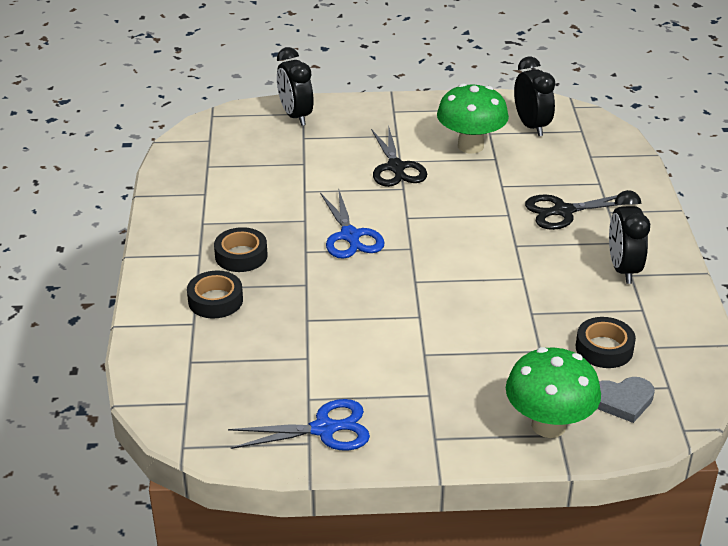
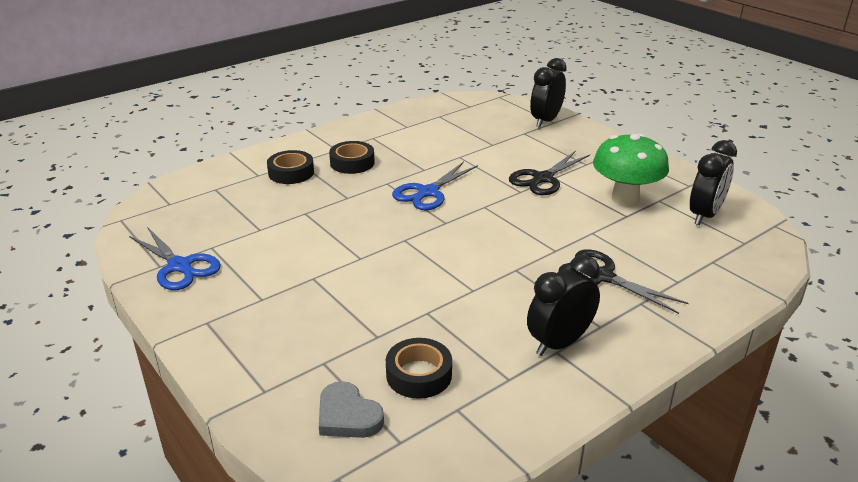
camera: 55 degrees right, 5 degrees down
green mushroom [506,347,601,438] -> none

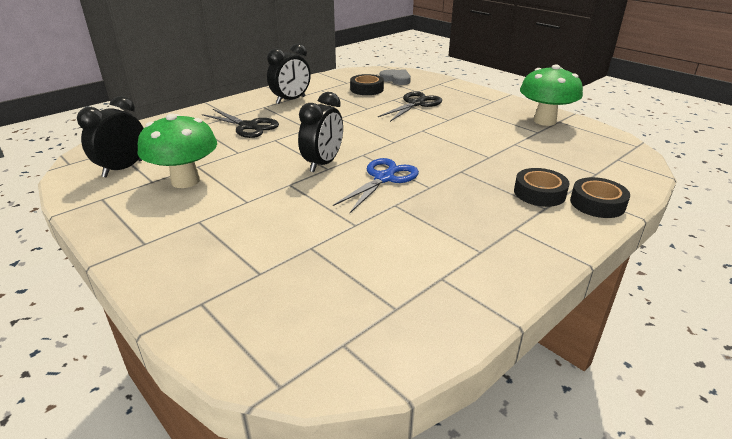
camera: 175 degrees right, 0 degrees up
blue scissors [129,227,221,290] -> green mushroom [520,64,583,126]
black tape [329,141,375,174] -> black tape moved to [570,177,630,218]
black scissors [509,151,590,195] -> black scissors moved to [378,91,442,122]
black clock [530,58,567,128] -> black clock moved to [298,92,343,172]

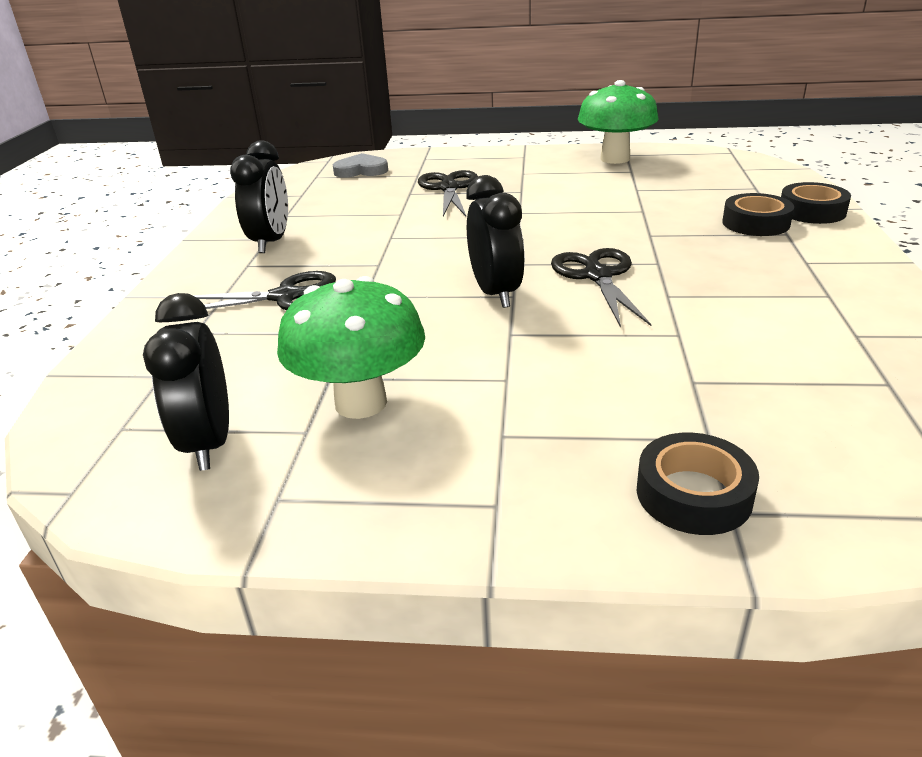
camera: 40 degrees left, 0 degrees up
blue scissors [333,158,419,213] -> black scissors [551,248,651,328]
black tape [350,74,384,95] -> black tape moved to [637,432,759,535]

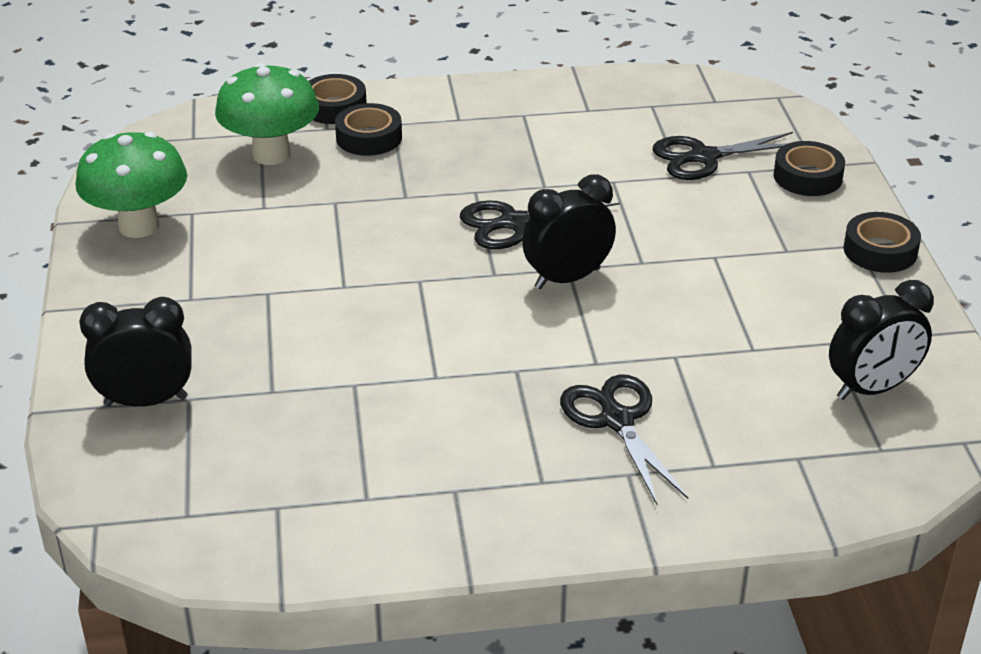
camera: 105 degrees left, 5 degrees up
black clock [230,140,288,253] -> black clock moved to [79,297,192,407]
green mushroom [277,276,425,419] -> green mushroom moved to [215,63,319,165]
grey heart [333,153,388,178] -> none
black scissors [418,170,478,216] -> black scissors moved to [653,132,793,180]
none -> black tape [843,212,921,273]

